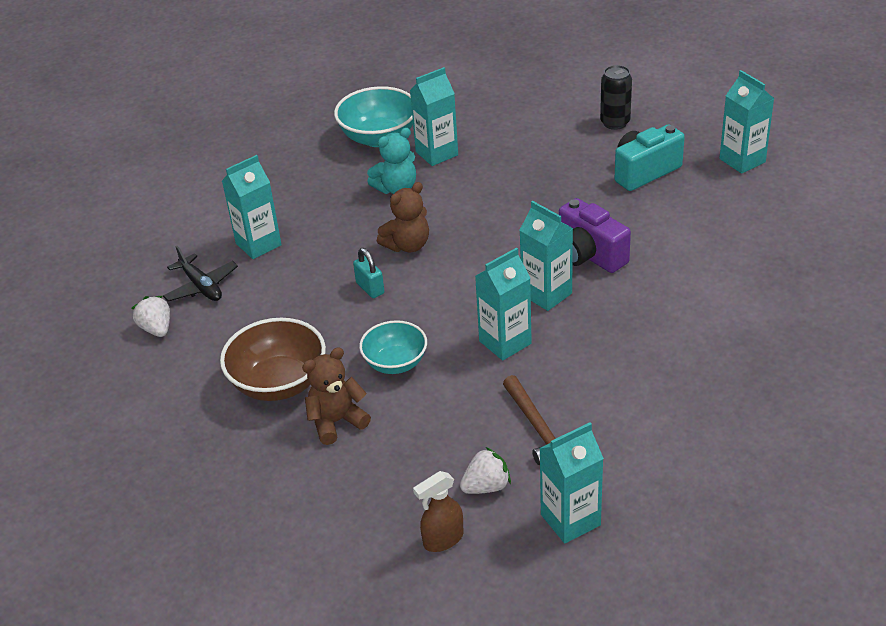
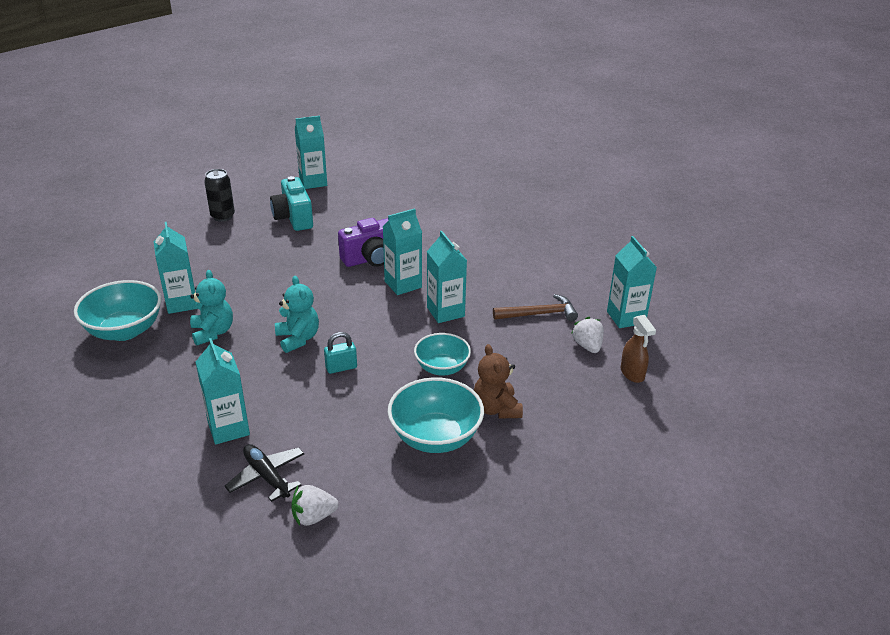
camera: 80 degrees left, 5 degrees down
black plane [163,246,238,301] -> black plane turned 105 degrees counterclockwise [225,444,304,502]
brown bowl [220,318,326,401] -> turquoise bowl [388,377,484,453]
brown teddy bear [377,182,429,252] -> turquoise teddy bear [275,276,319,353]

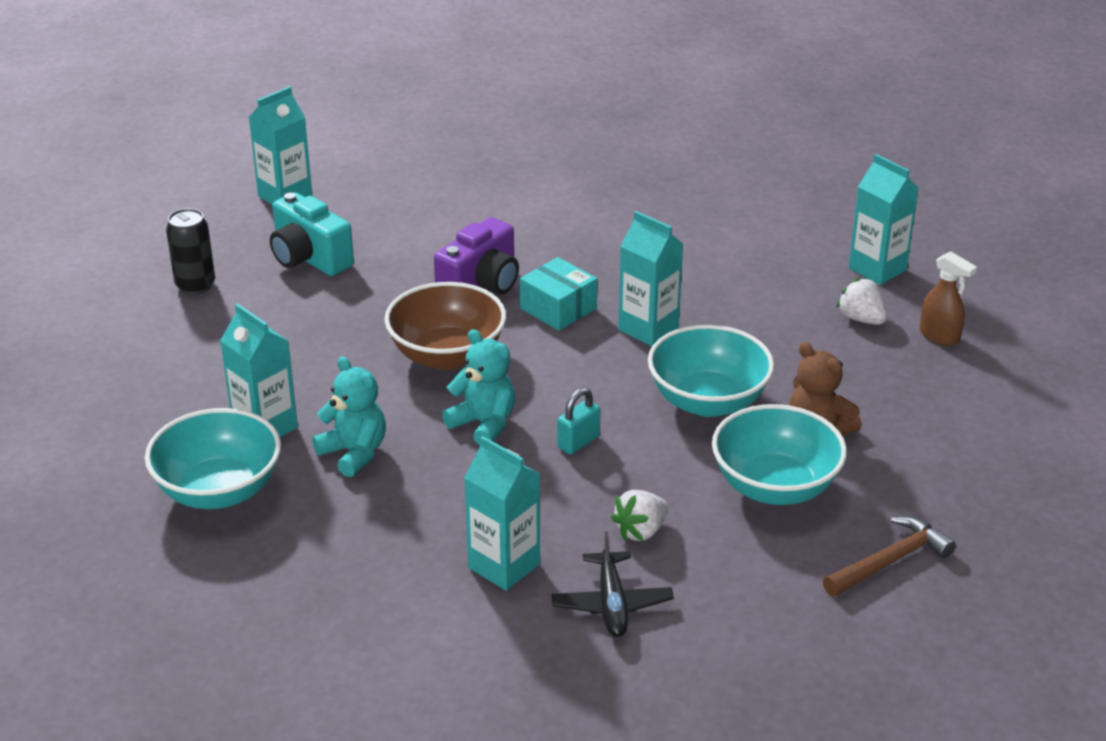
camera: 25 degrees left, 0 degrees up
black plane [225,444,304,502] -> black plane turned 120 degrees counterclockwise [551,531,674,637]
white strawberry [291,485,339,526] -> white strawberry moved to [611,490,668,541]
turquoise carton [383,208,422,295] -> turquoise box [520,257,597,331]
turquoise bowl [414,333,471,376] -> turquoise bowl [648,324,774,417], size x1.52
brown hammer [493,294,578,321] -> brown hammer moved to [823,516,956,597]
none -> brown bowl [384,282,506,370]

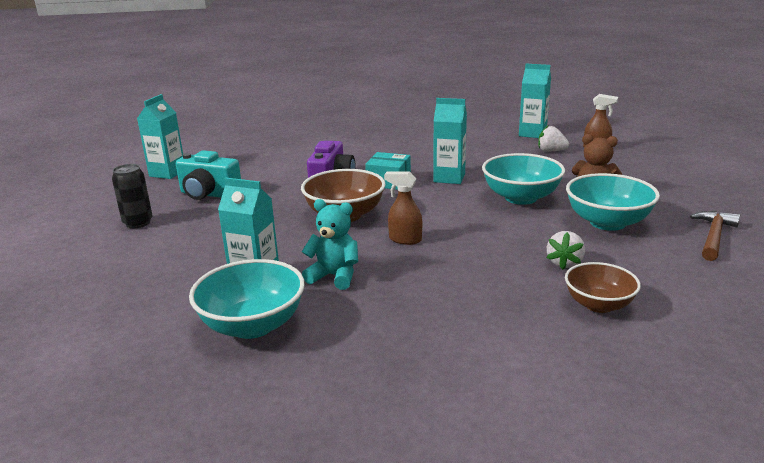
camera: 25 degrees left, 10 degrees down
turquoise teddy bear [442,329,515,445] -> brown spray bottle [384,171,422,245]
turquoise carton [464,436,540,591] -> none
black plane [551,531,674,637] -> brown bowl [565,262,641,313]
turquoise padlock [557,387,601,455] -> none

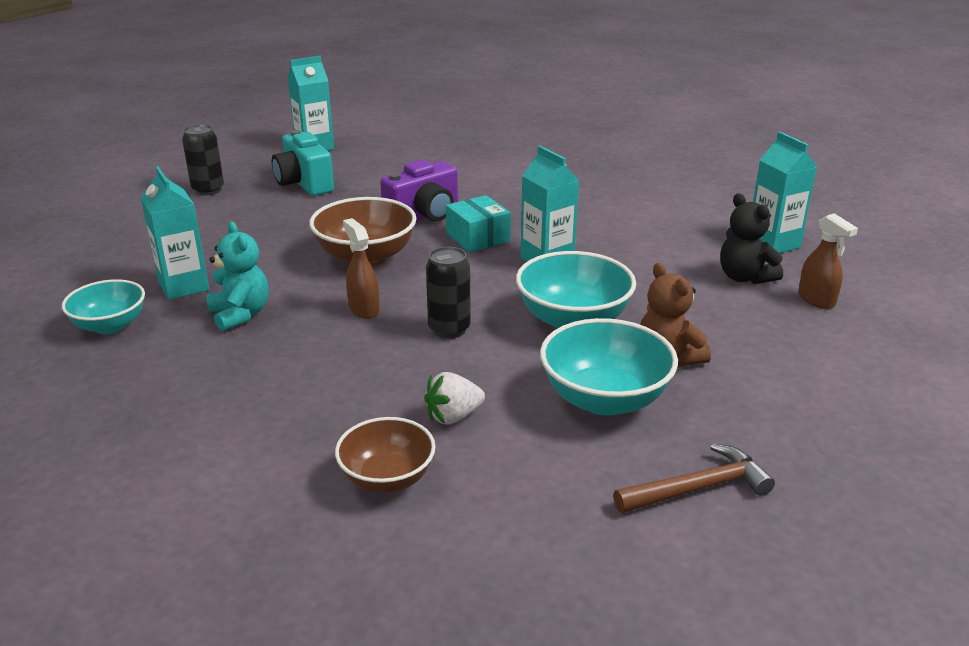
camera: 40 degrees right, 5 degrees up
turquoise bowl [189,259,305,339] -> turquoise bowl [62,279,145,334], size x0.66
white strawberry [538,125,569,152] -> black teddy bear [720,193,783,284]
none -> black can [426,247,471,339]

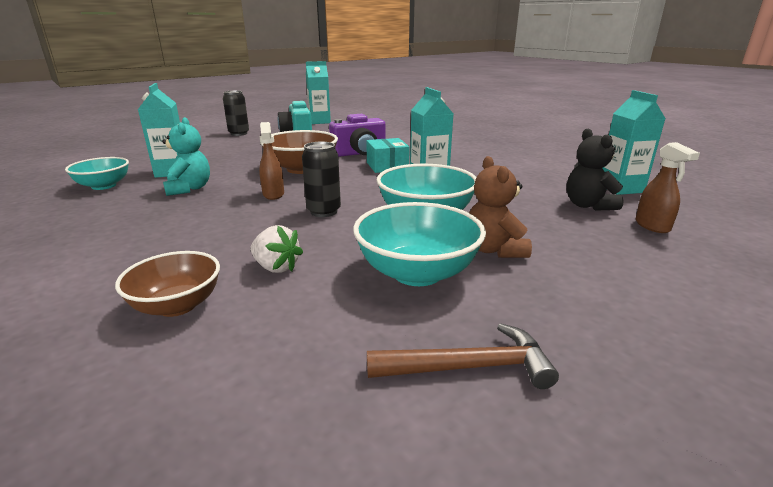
camera: 15 degrees right, 5 degrees down
white strawberry [424,372,485,425] -> white strawberry turned 135 degrees counterclockwise [250,225,303,273]

